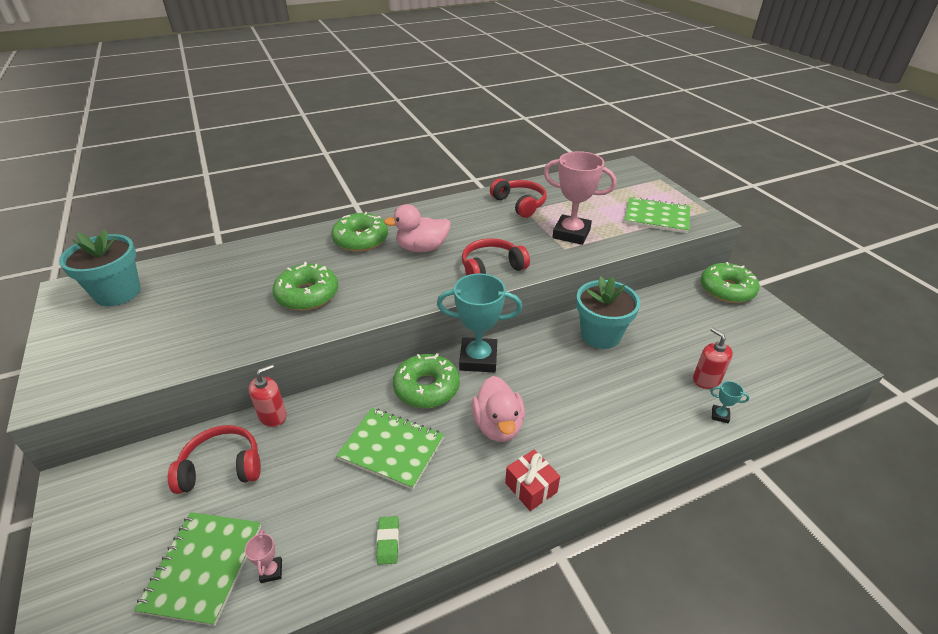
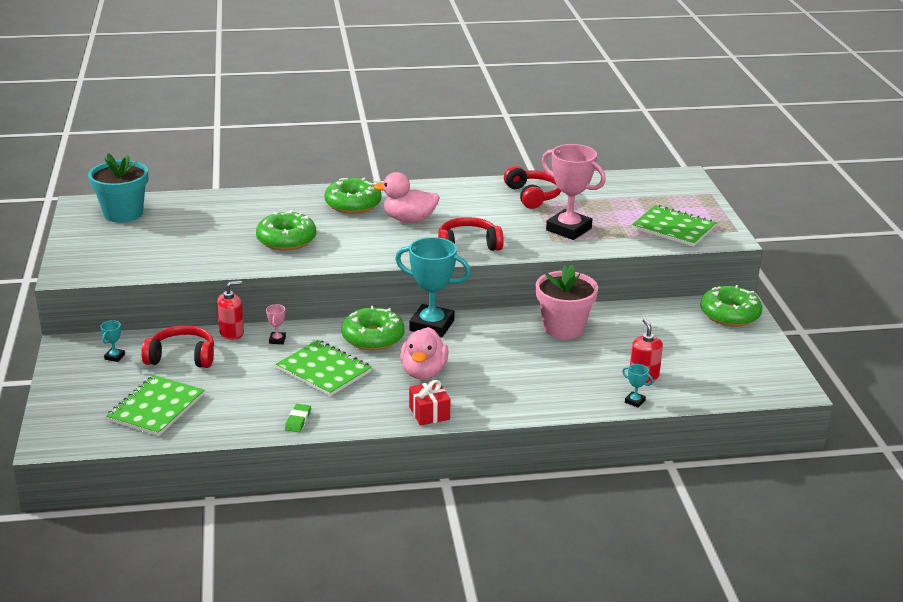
camera: 15 degrees right, 10 degrees down
pink trophy [245,529,282,583] -> pink trophy moved to [266,304,286,344]
turquoise flower pot [576,277,640,349] -> pink flower pot [536,265,598,339]
none -> turquoise trophy [101,320,125,362]

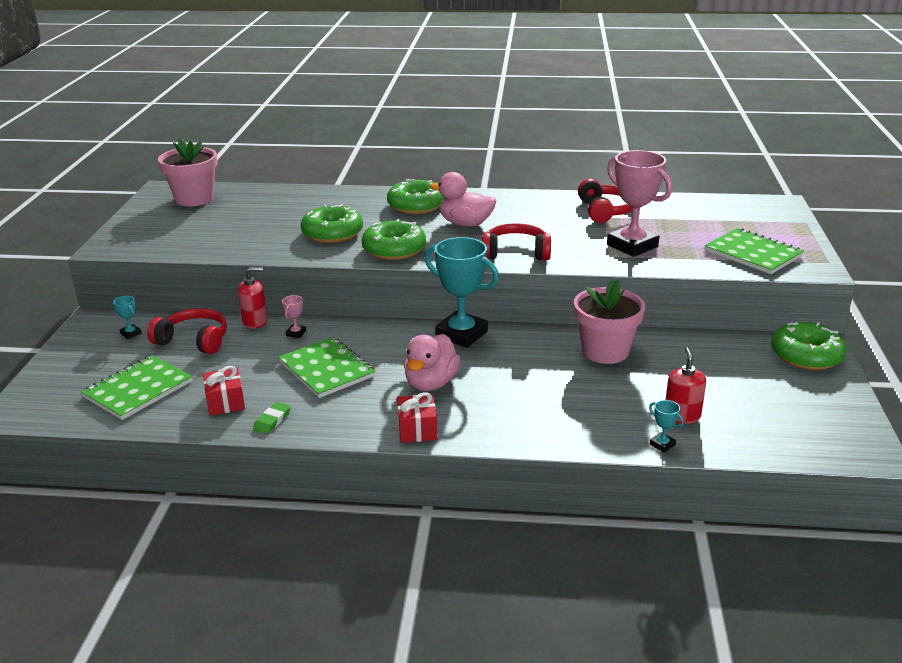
camera: 15 degrees right, 0 degrees up
turquoise flower pot [88,153,148,223] -> pink flower pot [158,137,217,206]
turquoise trophy [101,320,125,362] -> turquoise trophy turned 75 degrees counterclockwise [113,296,142,339]
green donut [341,306,405,350] -> green donut moved to [362,219,426,260]
none -> red gift [203,366,245,416]

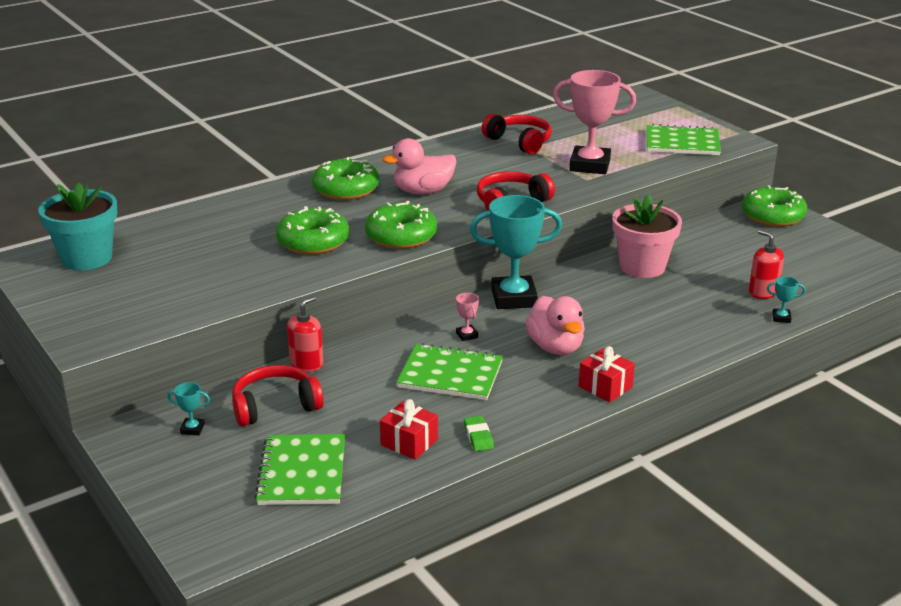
camera: 40 degrees left, 0 degrees up
pink flower pot [158,137,217,206] -> turquoise flower pot [38,183,117,270]
pink trophy [282,295,306,338] -> pink trophy moved to [456,293,479,341]

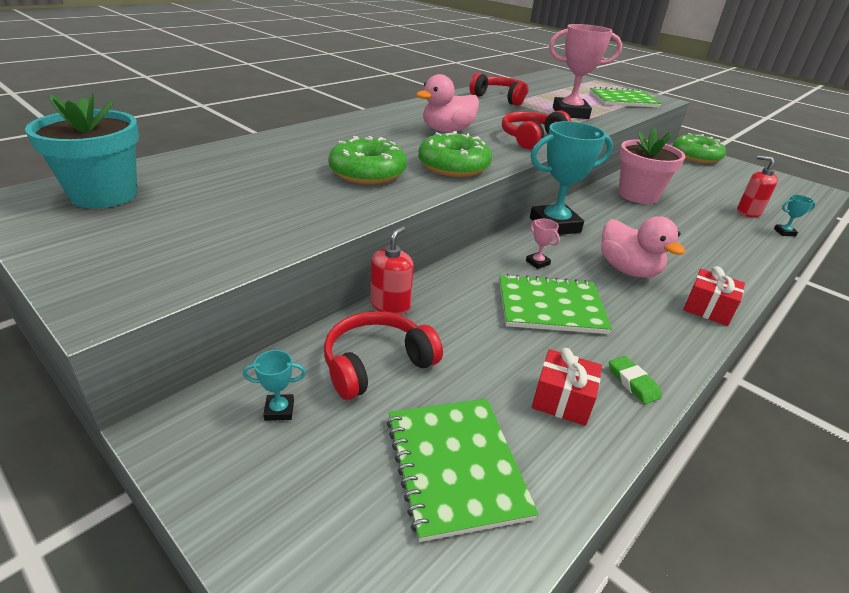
camera: 15 degrees left, 5 degrees up
green donut [312,157,379,200] -> none

